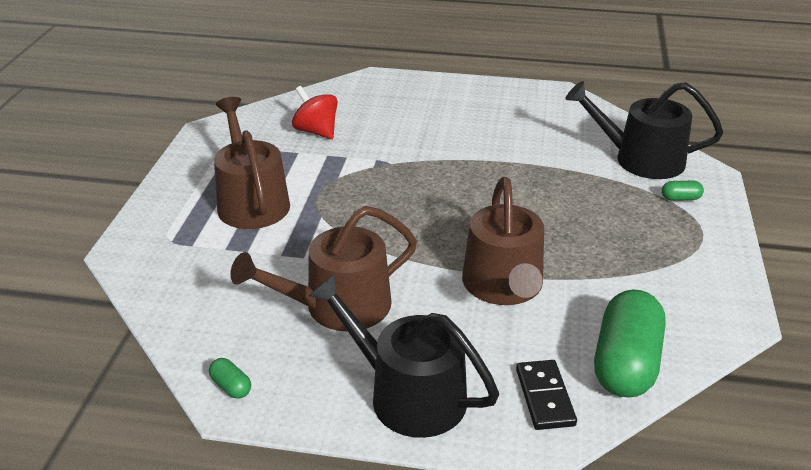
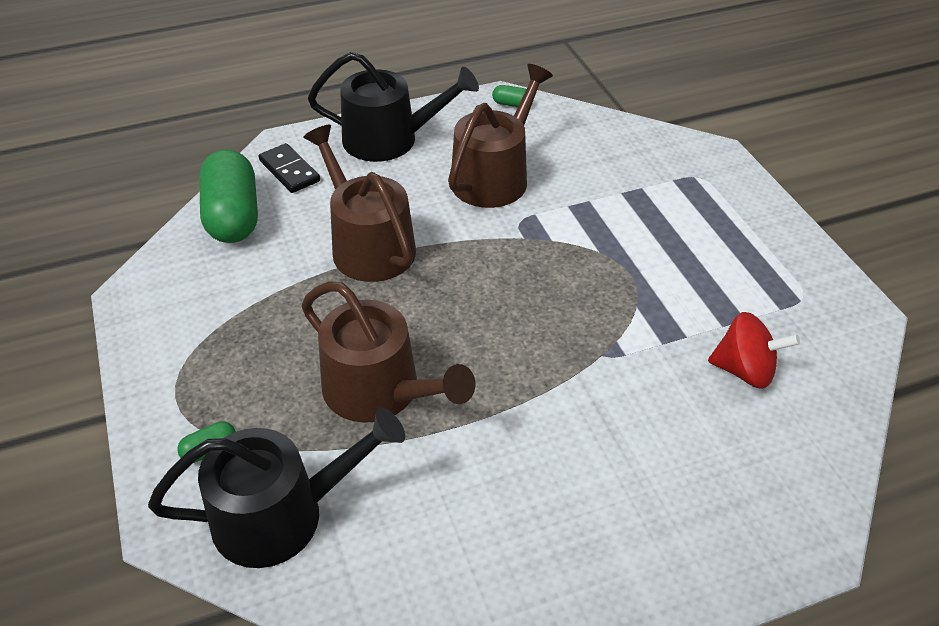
camera: 150 degrees right, 10 degrees up
brown watering can [214,97,290,229] -> brown watering can moved to [302,281,475,423]

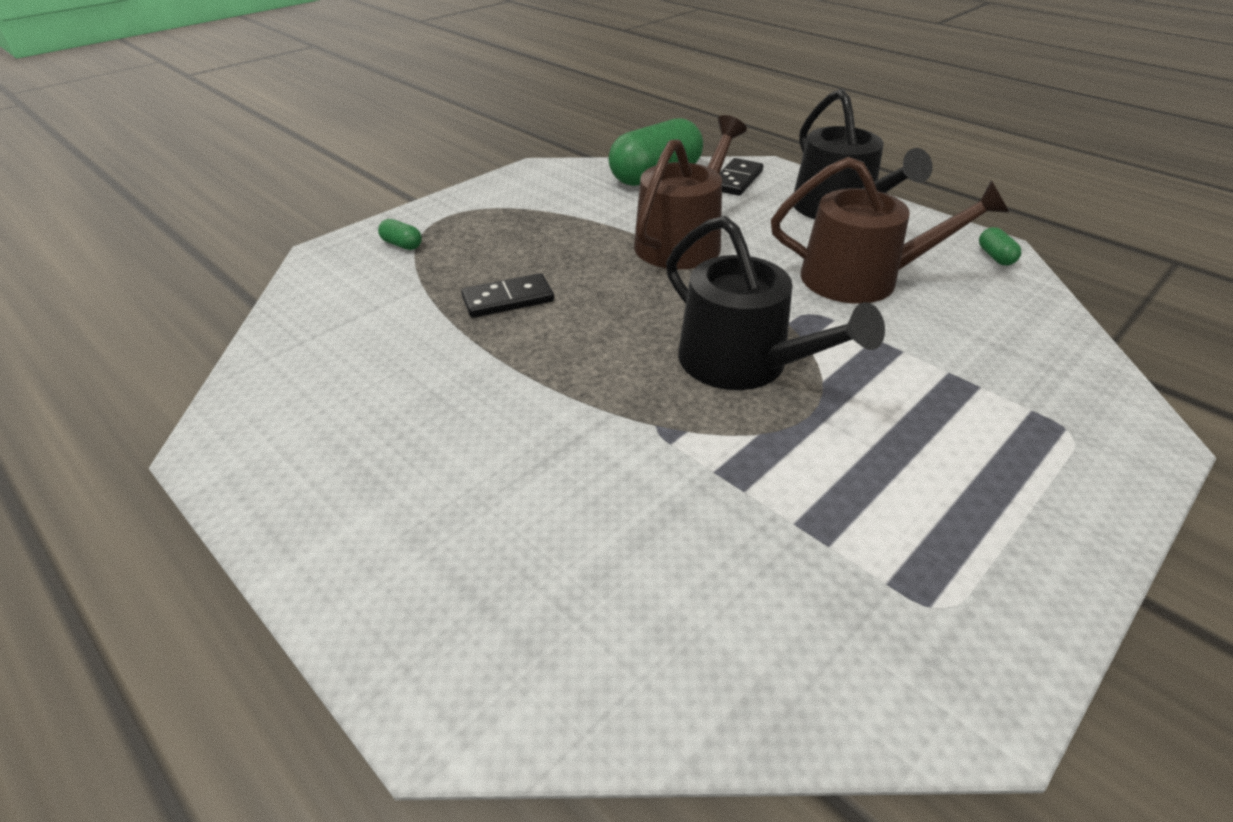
camera: 65 degrees right, 5 degrees down
black watering can [148,408,405,568] -> black watering can moved to [666,216,885,390]
brown watering can [302,281,475,423] -> black domino [461,273,554,318]
red spinning top [708,312,800,389] -> none

